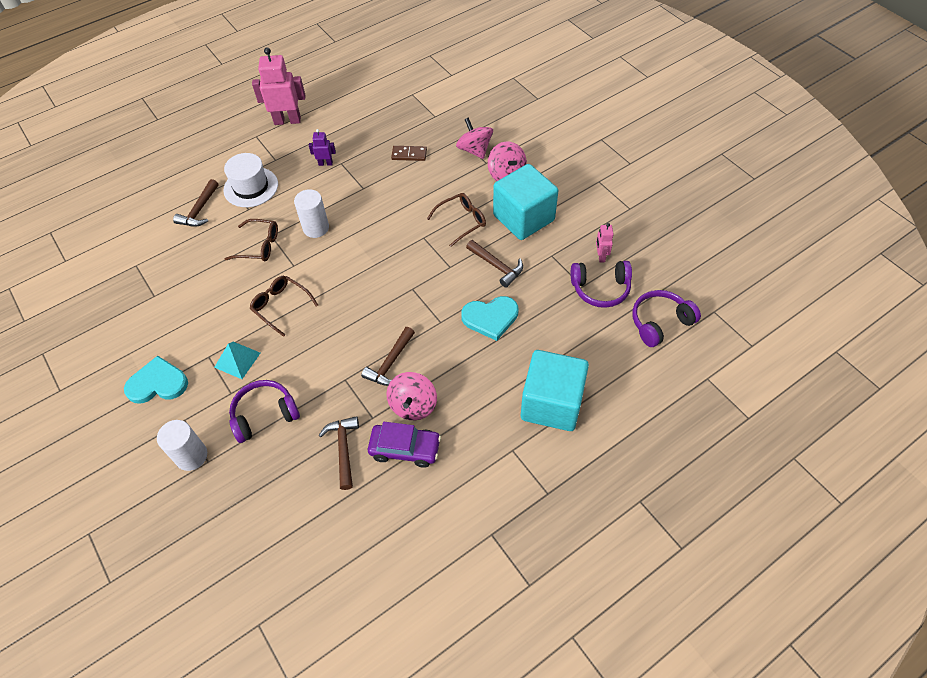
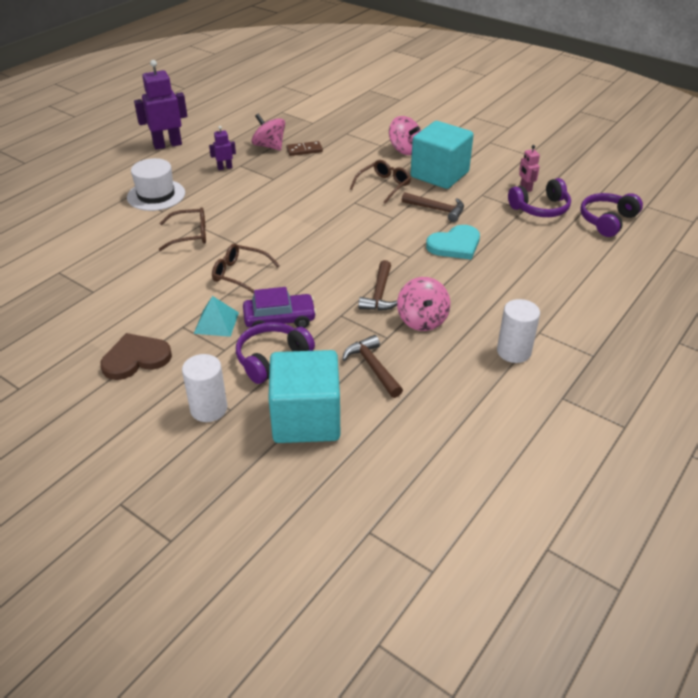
camera: 20 degrees left, 15 degrees down
turquoise heart [124,356,188,404] -> brown heart [100,333,172,380]
brown hammer [173,179,218,227] -> none
pink robot [252,47,306,125] -> purple robot [134,60,187,150]
white cylinder [294,189,329,238] -> white cylinder moved to [497,299,540,363]
purple car [368,422,441,468] -> purple car moved to [243,287,317,328]
pink spinning top [456,117,493,159] -> pink spinning top moved to [251,113,285,150]
turquoise cube [521,350,589,431] -> turquoise cube moved to [268,350,340,443]

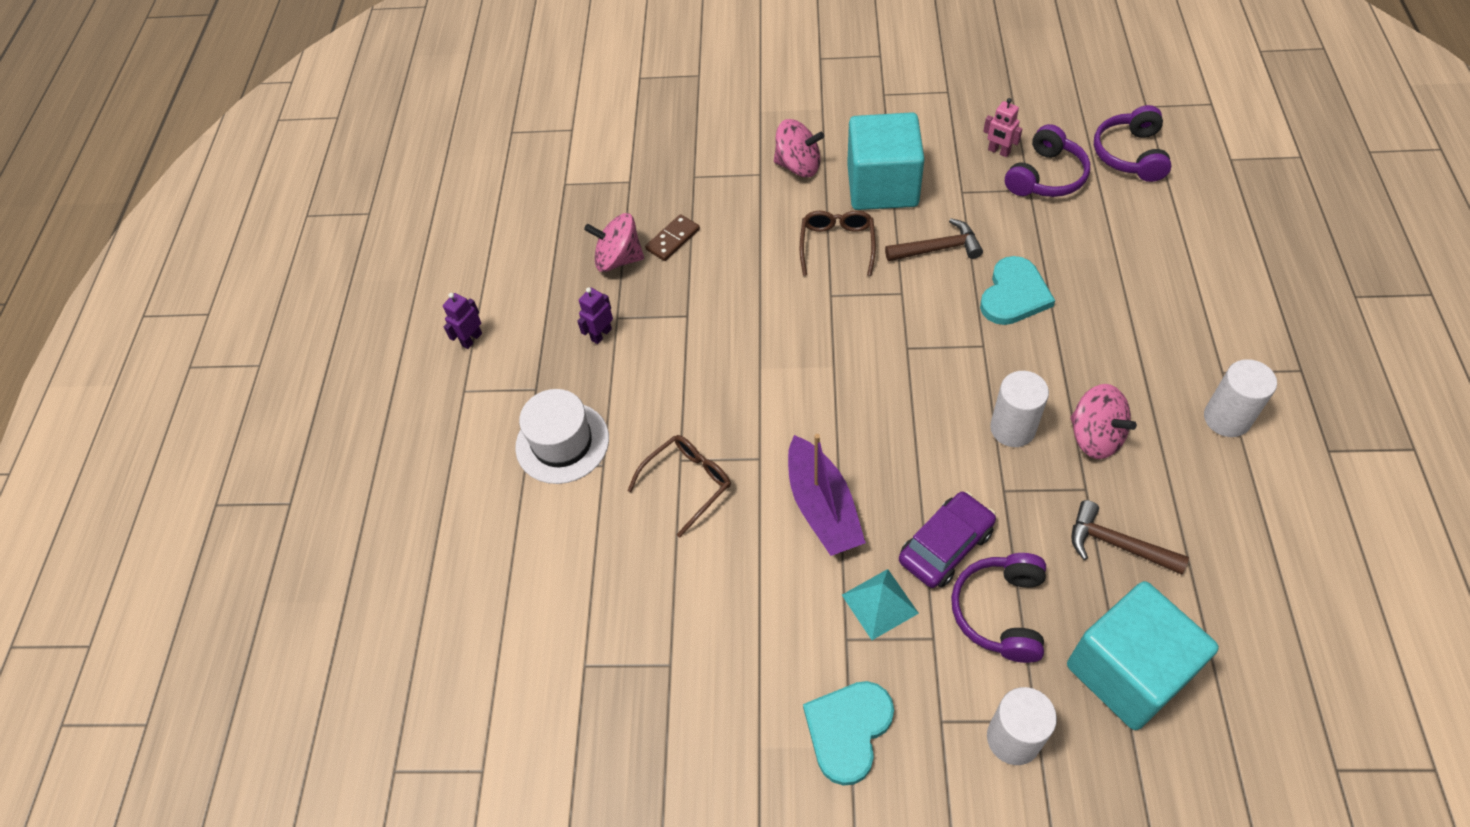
camera: 30 degrees left, 15 degrees up
brown heart [100,333,172,380] -> turquoise heart [803,681,894,786]
purple robot [134,60,187,150] -> purple robot [443,293,482,349], size x0.50
brown glasses [212,244,280,294] -> purple boat [788,434,866,556]
brown hammer [358,260,397,311] -> white cylinder [990,371,1049,447]

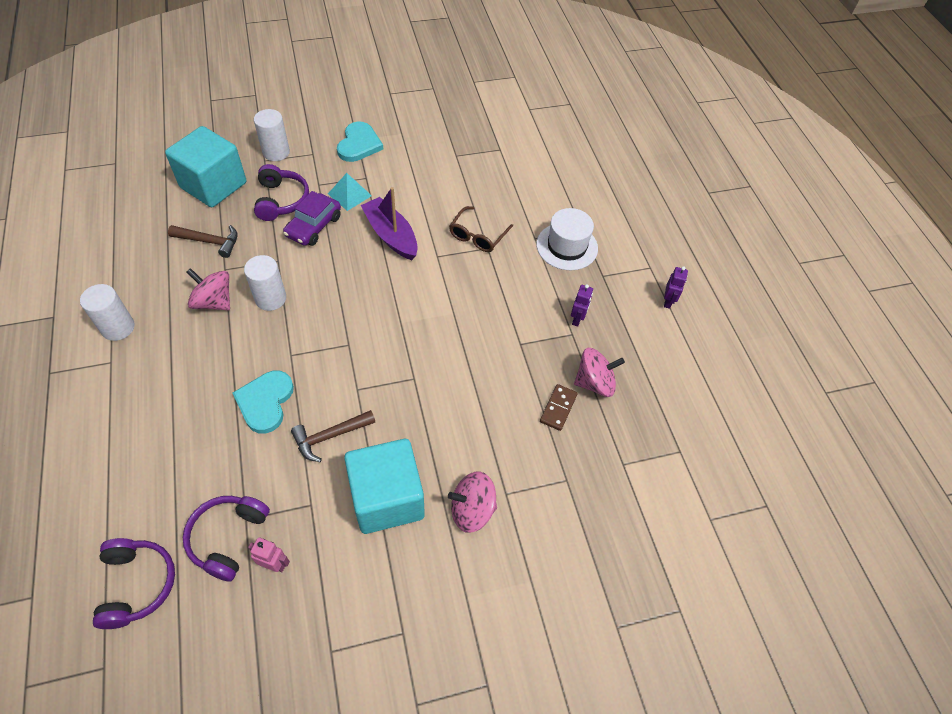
camera: 155 degrees right, 0 degrees up
brown glasses [800,210,876,276] -> none

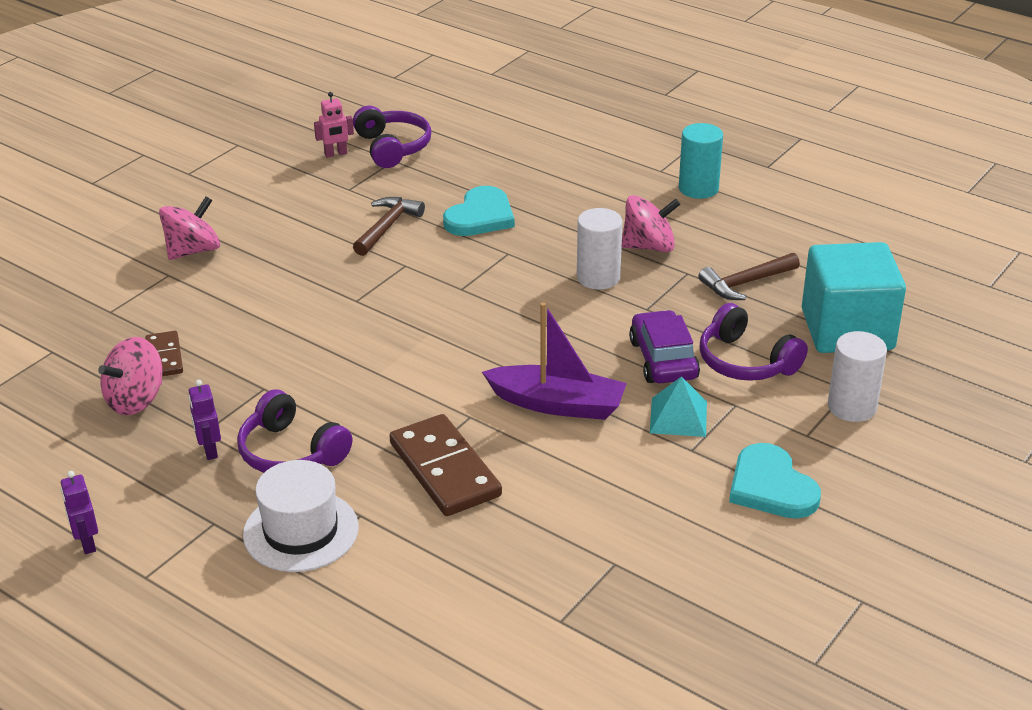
camera: 145 degrees right, 20 degrees down
white cylinder [80,284,135,341] -> turquoise cylinder [679,123,723,199]
purple headphones [93,538,175,629] -> purple headphones moved to [237,389,352,473]
turquoise heart [233,371,294,433] -> turquoise heart turned 60 degrees clockwise [443,186,515,236]
turquoise cube [344,439,425,534] -> none
brown glasses [449,206,513,252] -> brown domino [389,414,502,516]

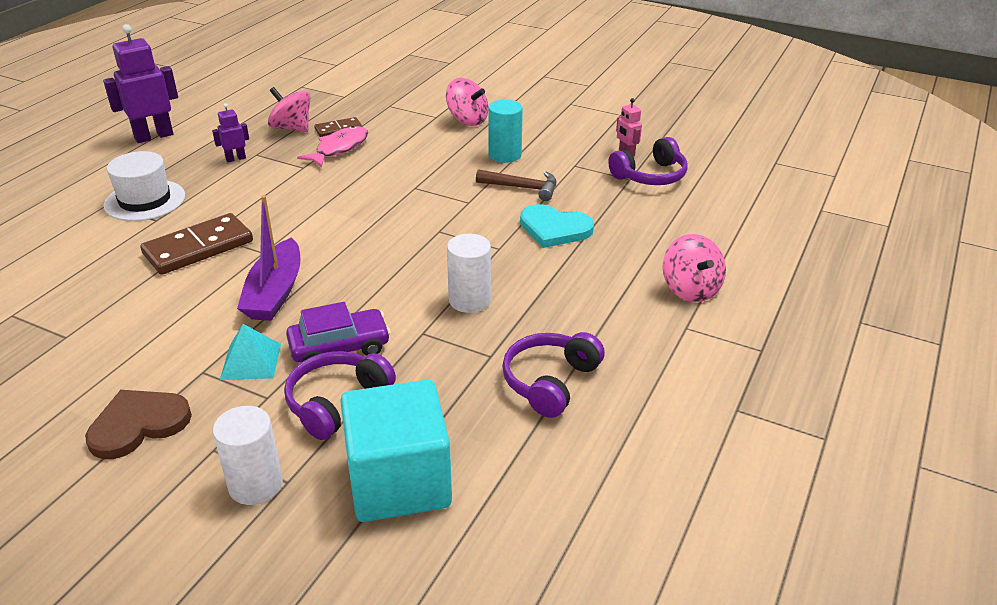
camera: 80 degrees right, 0 degrees up
purple robot [61,471,98,554] -> purple robot [103,24,178,143], size x1.98
purple headphones [237,389,352,473] -> purple headphones moved to [502,332,605,418]
pink spinning top [622,195,680,252] -> pink spinning top moved to [663,234,726,302]
turquoise cylinder [679,123,723,199] -> turquoise cylinder moved to [488,100,523,163]
brown hammer [698,253,800,300] -> none
turquoise heart [729,443,821,519] -> brown heart [85,390,192,459]
none -> pink fish [297,126,368,168]

